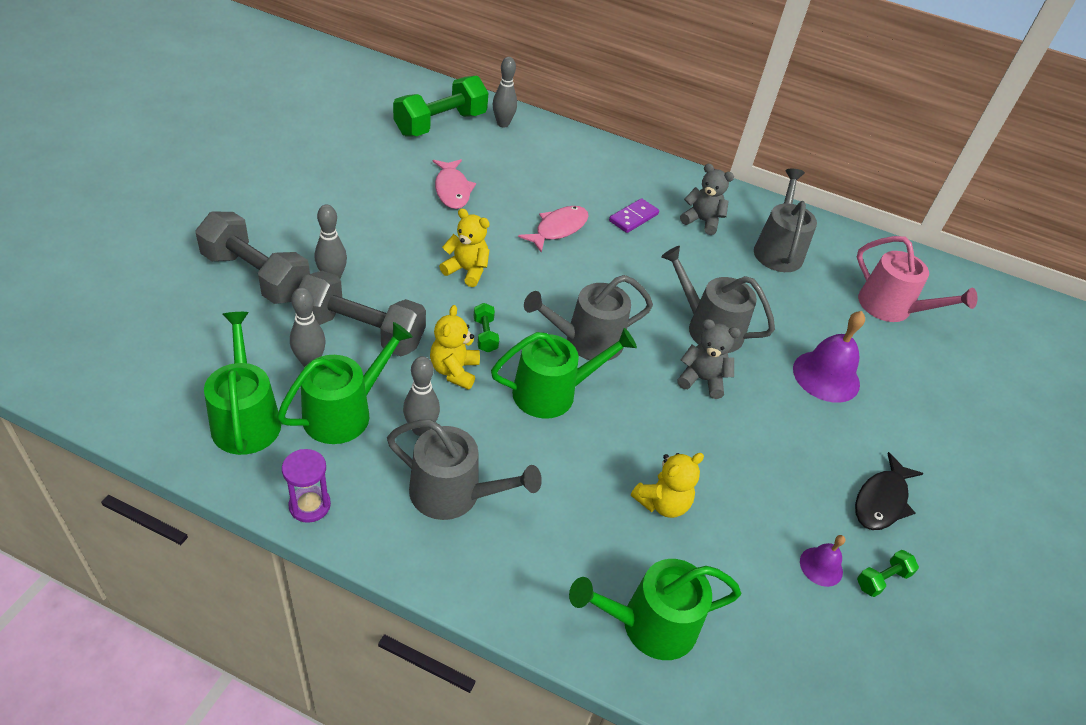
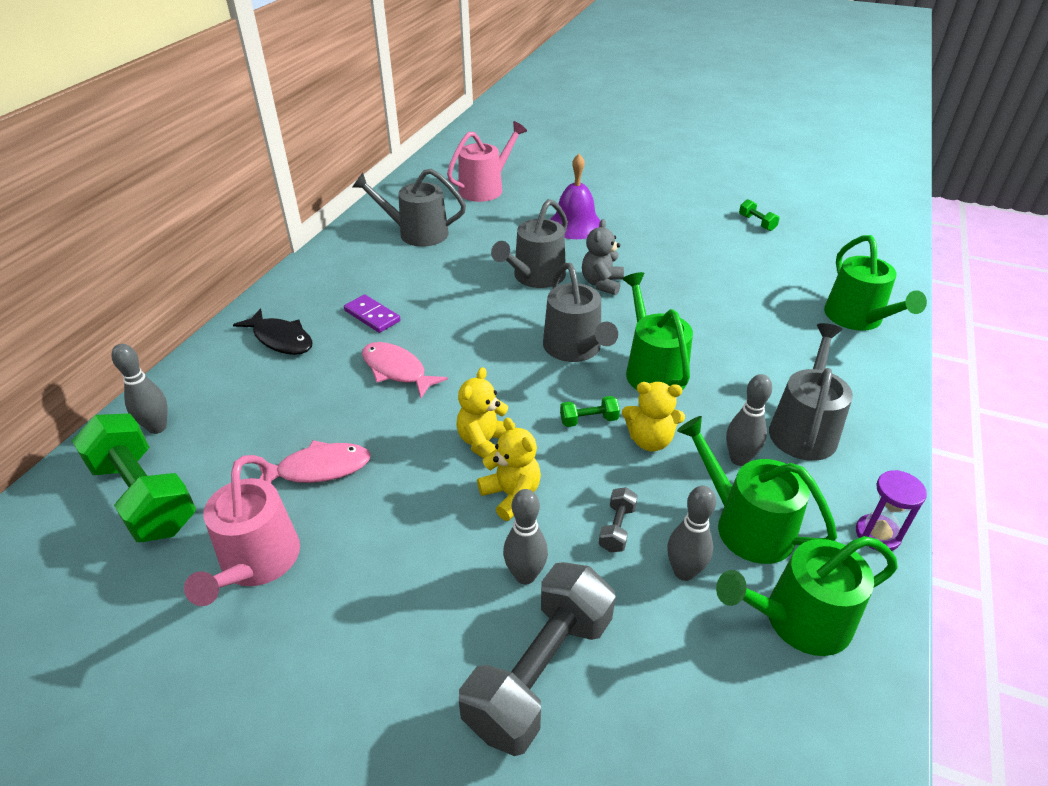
camera: 85 degrees left, 5 degrees down
grey dumbbell [299,271,426,356] -> grey dumbbell [599,487,638,552], size x0.42
yellow teddy bear [631,453,704,518] -> yellow teddy bear moved to [477,418,541,521]
grey teddy bear [680,164,734,235] -> none
purple bell [800,535,846,587] -> none
black fish [855,452,924,530] -> black fish moved to [233,308,313,355]
none -> pink watering can [184,455,300,606]

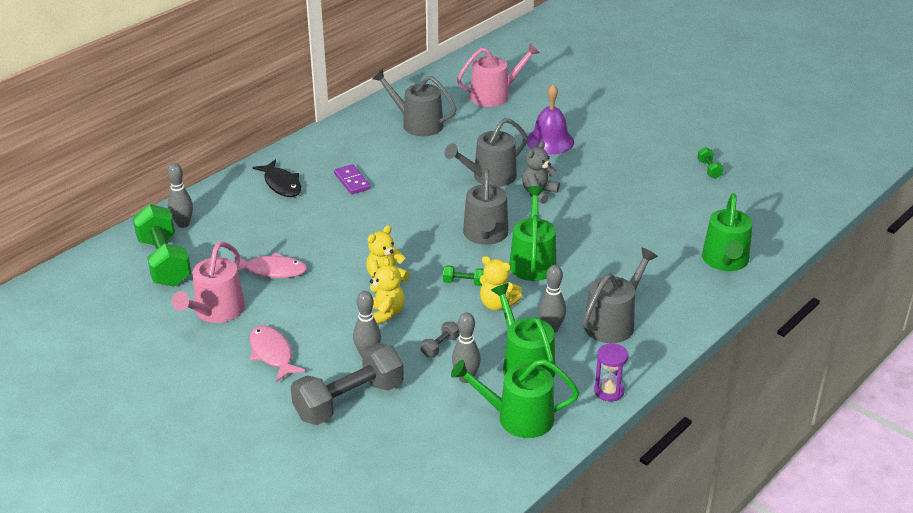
camera: 20 degrees right, 5 degrees down
pink fish [362,342,448,398] -> pink fish moved to [250,325,306,382]

